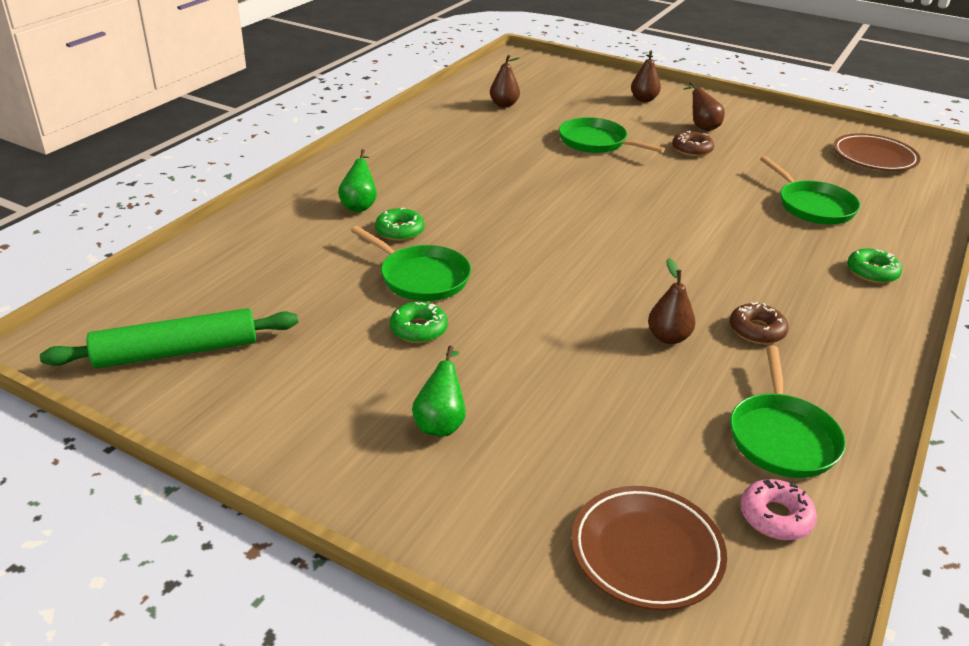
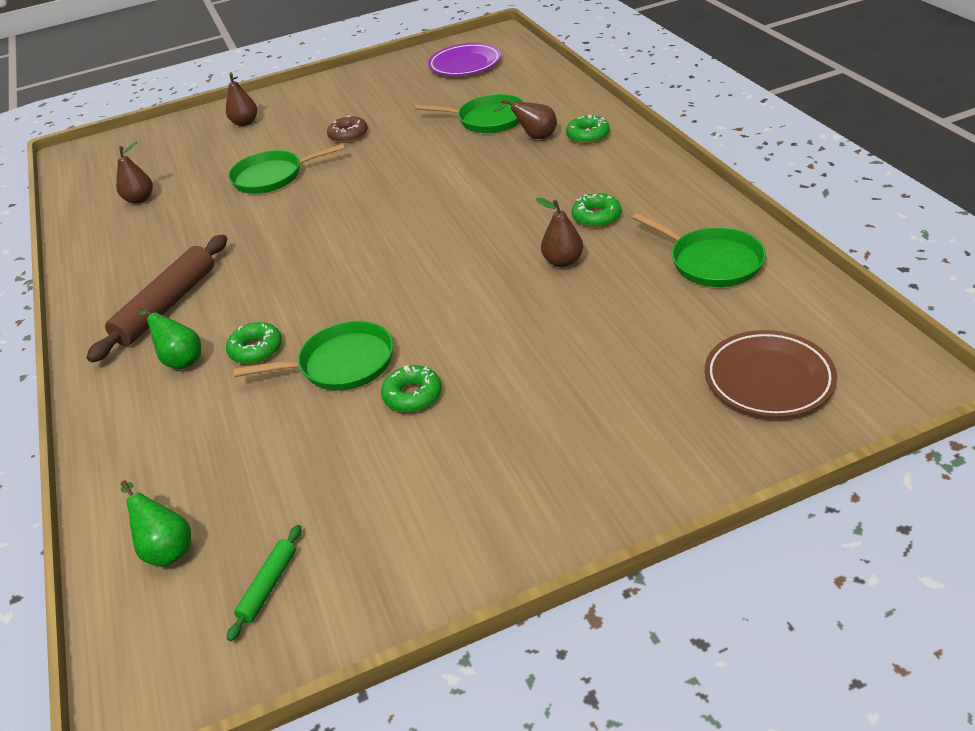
camera: 45 degrees left, 5 degrees up
green rolling pin [40,308,298,369] -> green rolling pin [227,525,301,641], size x0.48
green pear [412,346,466,437] -> green pear moved to [120,481,191,567]
brown pear [684,81,725,131] -> brown pear moved to [493,99,557,139]
brown donut [730,302,789,344] -> green donut [572,193,621,228]
pink donut [740,479,817,540] -> none
brown plate [833,133,920,171] -> purple plate [428,43,501,76]
none -> brown rolling pin [86,235,227,363]

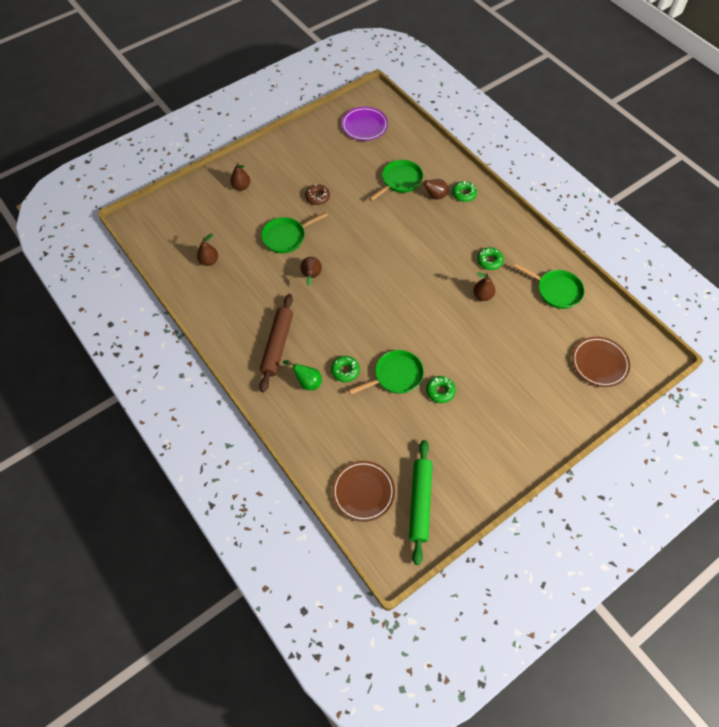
camera: 20 degrees left, 20 degrees up
green pear [120,481,191,567] -> brown plate [332,461,395,522]
green rolling pin [227,525,301,641] -> green rolling pin [409,440,433,565], size x2.10
green pan [415,94,525,133] -> green pan turned 45 degrees counterclockwise [369,160,423,201]
none -> brown pear [300,257,322,286]

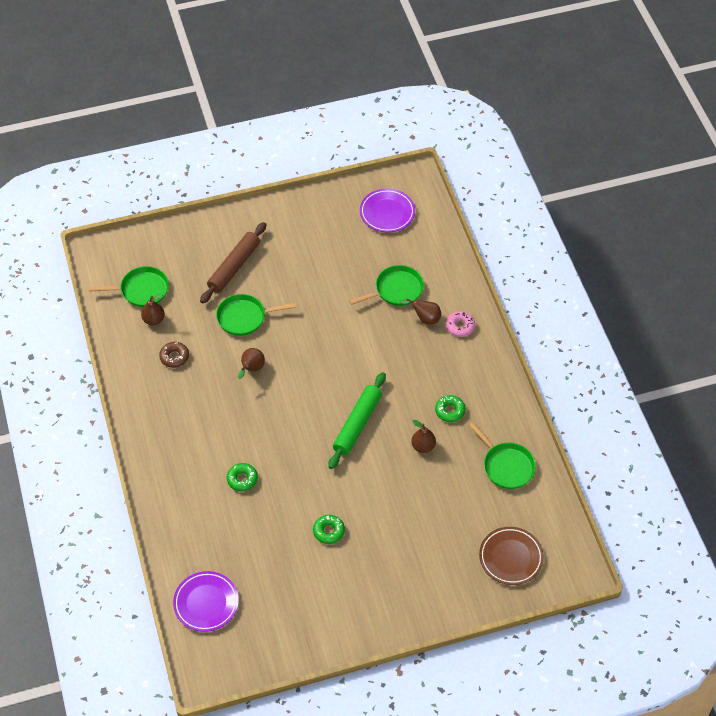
camera: 20 degrees right, 5 degrees down
brown pear [230,163,250,190] -> none
brown rolling pin [259,294,293,392] -> brown rolling pin moved to [200,222,266,304]
green pear [283,360,322,390] -> none
brown donut [305,184,330,205] -> brown donut moved to [159,342,189,368]
brown plate [332,461,395,522] -> purple plate [173,571,239,632]
green pan [349,350,424,394] -> green pan moved to [89,266,169,307]
green rolling pin [409,440,433,565] -> green rolling pin moved to [328,372,386,469]
green donut [452,181,477,202] -> pink donut [446,311,475,337]

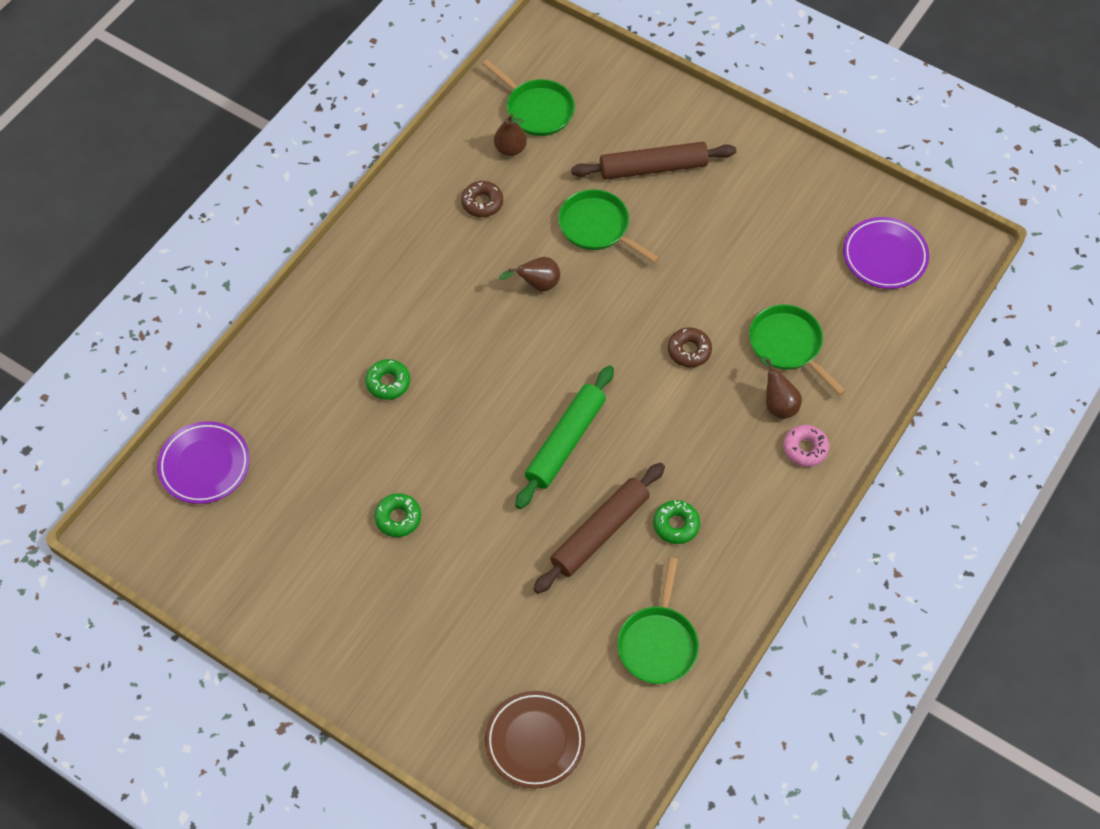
camera: 50 degrees right, 5 degrees up
green rolling pin [328,372,386,469] -> green rolling pin turned 45 degrees counterclockwise [515,366,614,509]
green pan [349,265,424,306] -> green pan turned 150 degrees counterclockwise [749,304,846,395]
brown pear [411,420,436,453] -> brown rolling pin [534,463,665,594]
none -> brown donut [668,328,712,367]

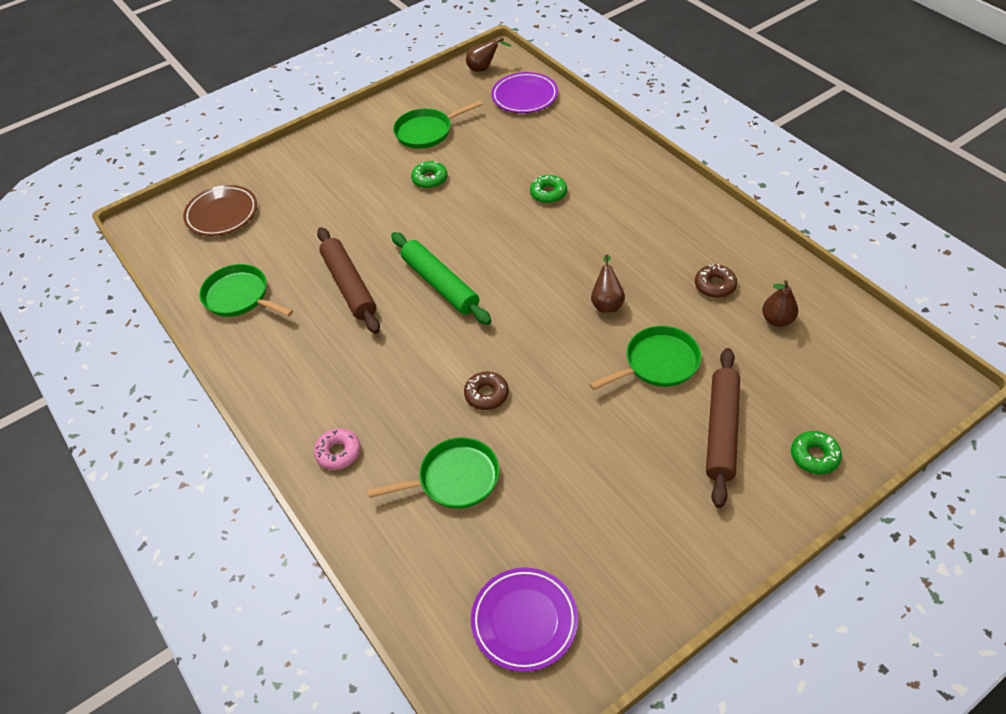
camera: 115 degrees right, 10 degrees down
green pan [482,60,575,136] -> green pan moved to [393,100,483,149]
green donut [653,500,700,544] -> green donut moved to [791,431,842,474]
brown pear [760,356,802,419] -> brown pear moved to [466,38,512,72]

